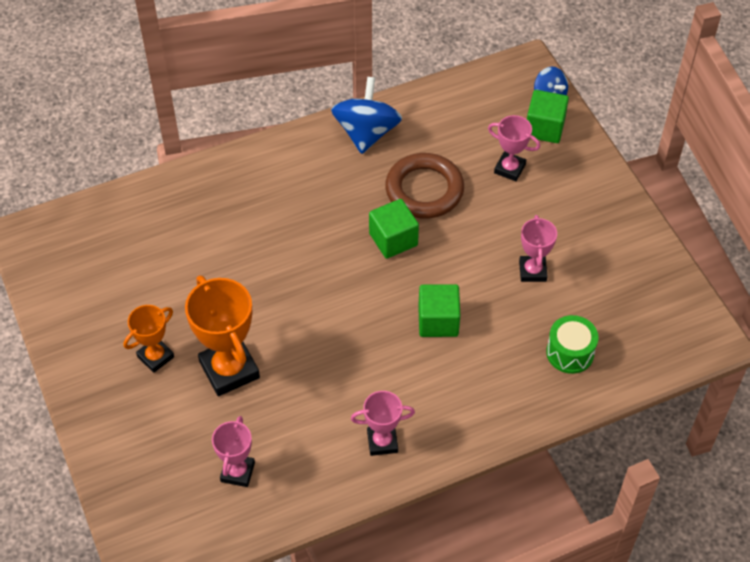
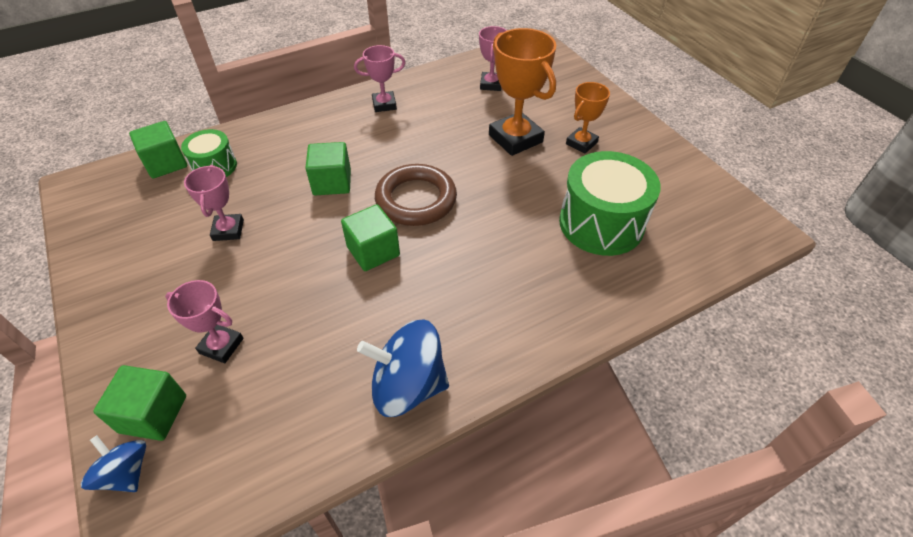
camera: 175 degrees right, 5 degrees down
blue spinning top [331,77,402,154] -> blue spinning top turned 90 degrees clockwise [357,319,449,417]
brown ring [385,153,464,219] -> brown ring moved to [375,164,457,226]
none -> green cube [129,121,187,178]
none -> green drum [559,151,661,256]

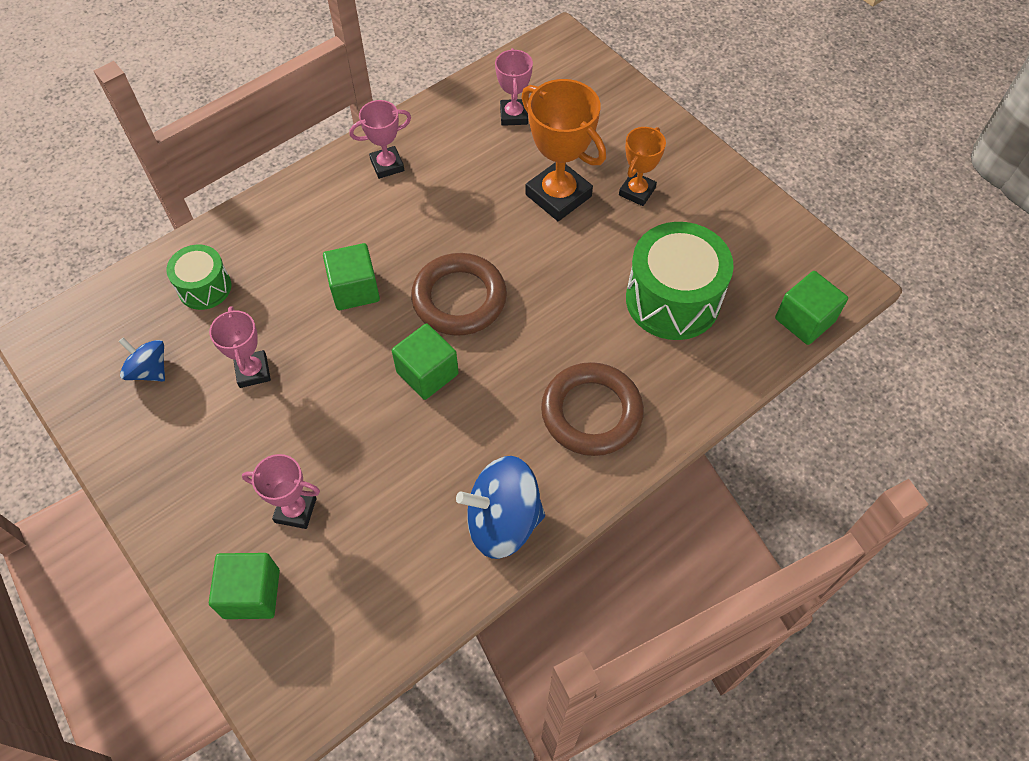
camera: 10 degrees left, 10 degrees up
blue spinning top [81,435,146,492] -> blue spinning top moved to [119,338,165,382]
green cube [129,121,187,178] -> green cube moved to [775,271,848,345]
none -> brown ring [541,362,644,456]

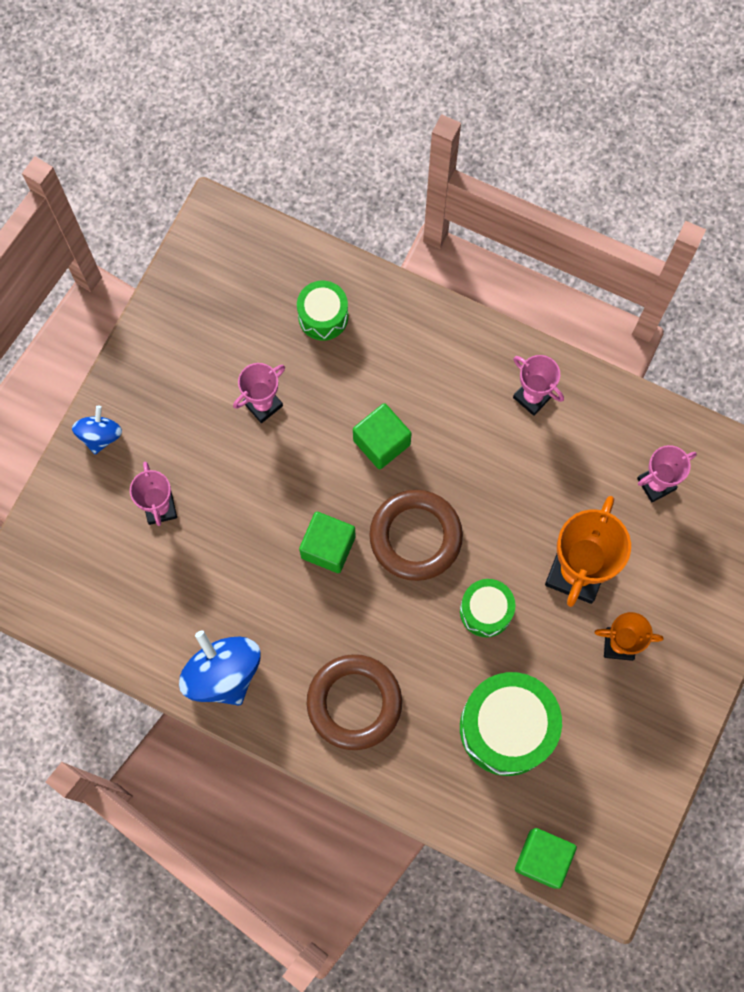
camera: 65 degrees right, 15 degrees up
blue spinning top [119,338,165,382] -> blue spinning top moved to [72,406,122,454]
green cube [209,553,280,619] -> none
none -> green drum [460,579,515,637]

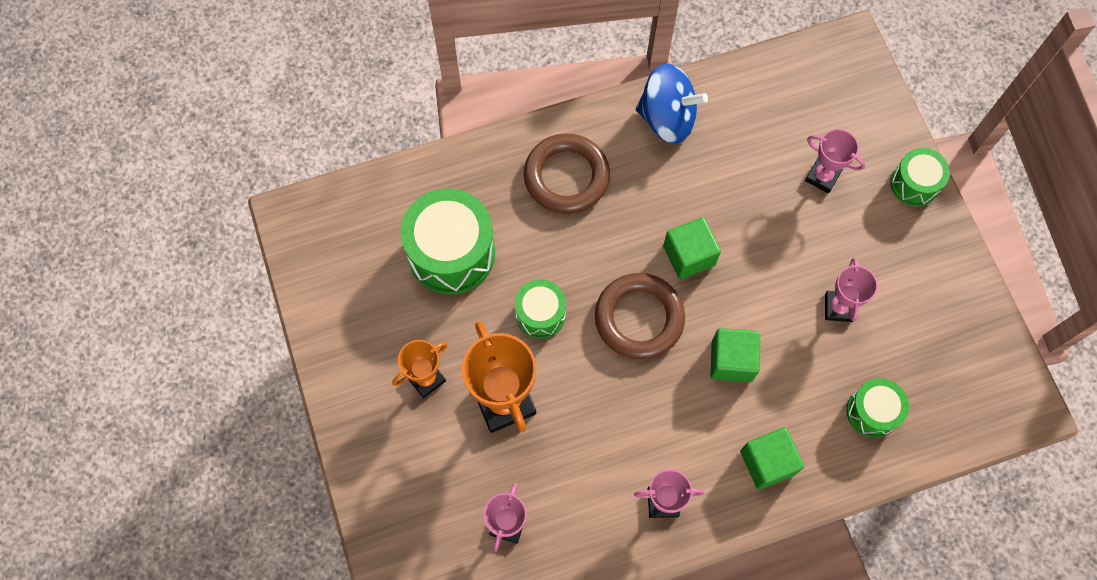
camera: 135 degrees right, 5 degrees down
blue spinning top [72,406,122,454] -> green drum [891,148,950,207]
green cube [515,828,577,889] -> green cube moved to [740,427,804,490]

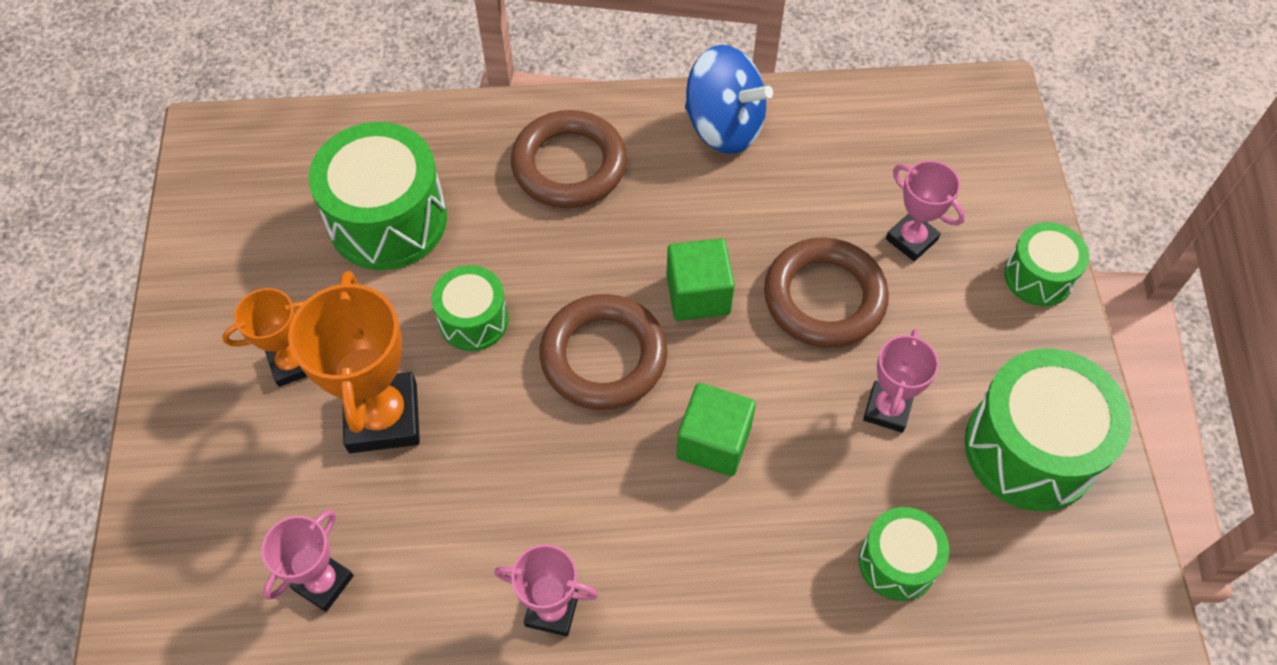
camera: 15 degrees right, 10 degrees down
green cube [740,427,804,490] -> none
none -> brown ring [764,237,889,348]
none -> green drum [965,349,1131,511]

